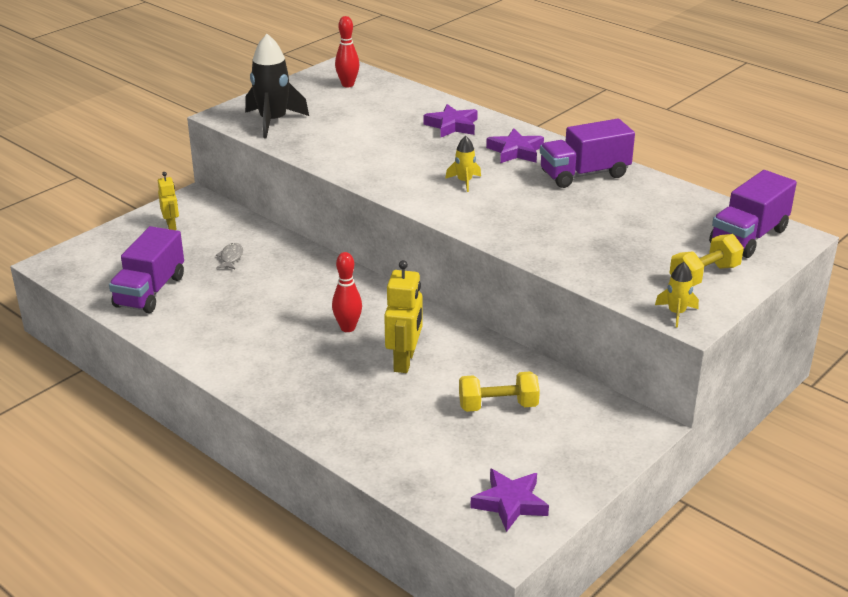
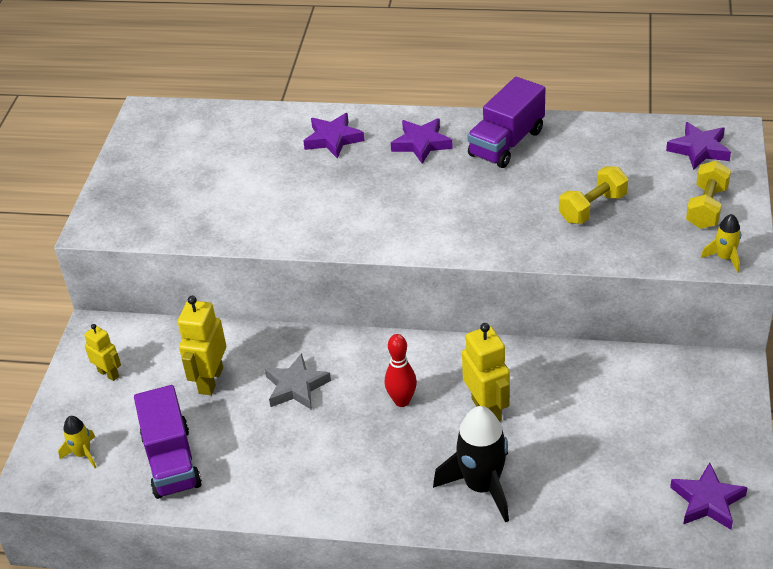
camera: 30 degrees left, 10 degrees up
grey fish [216,243,243,269] -> yellow robot [178,296,226,395]
black rocket [245,34,309,138] -> black rocket moved to [433,406,509,523]
red bowling pin [335,16,359,87] -> none
yellow rocket [445,136,481,192] -> yellow rocket moved to [58,416,96,468]
yellow dumbbell [459,371,540,412] -> yellow dumbbell moved to [559,166,628,224]
purple truck [709,170,797,258] -> purple star [666,122,731,170]
none -> grey star [265,353,331,410]

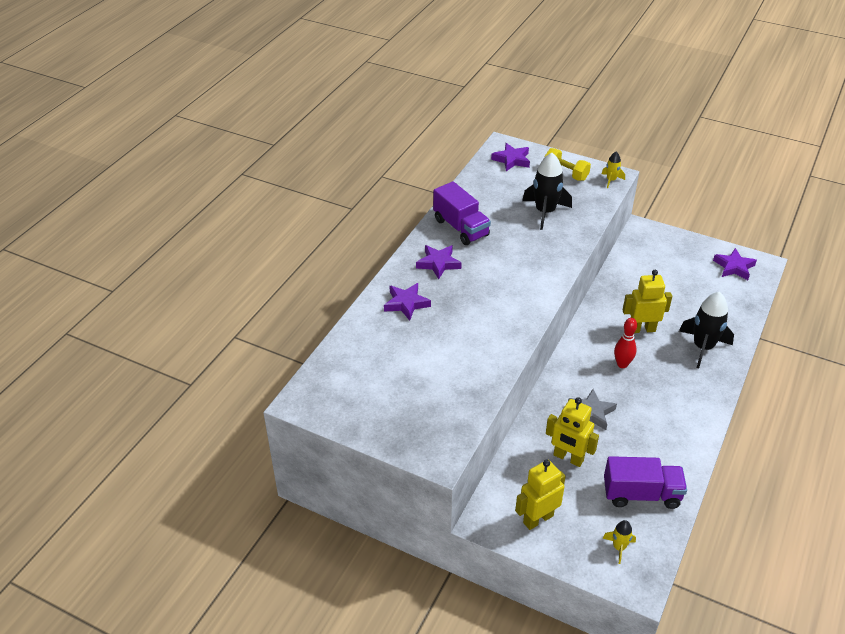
camera: 75 degrees left, 0 degrees up
yellow robot [84,324,121,381] -> yellow robot [515,460,566,530], size x1.64
yellow dumbbell [559,166,628,224] -> black rocket [522,153,572,230]

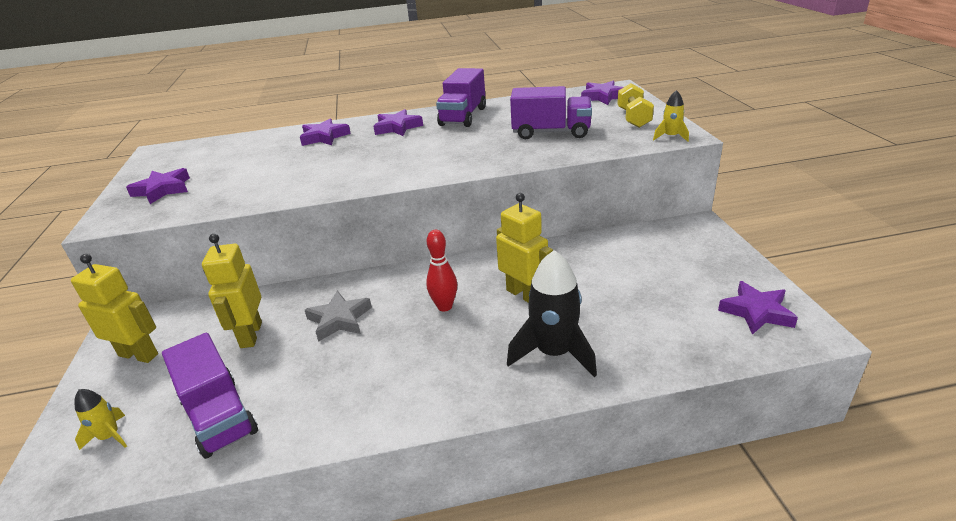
camera: 55 degrees right, 10 degrees down
black rocket [522,153,572,230] -> purple truck [510,86,592,139]
none -> purple star [126,168,190,204]

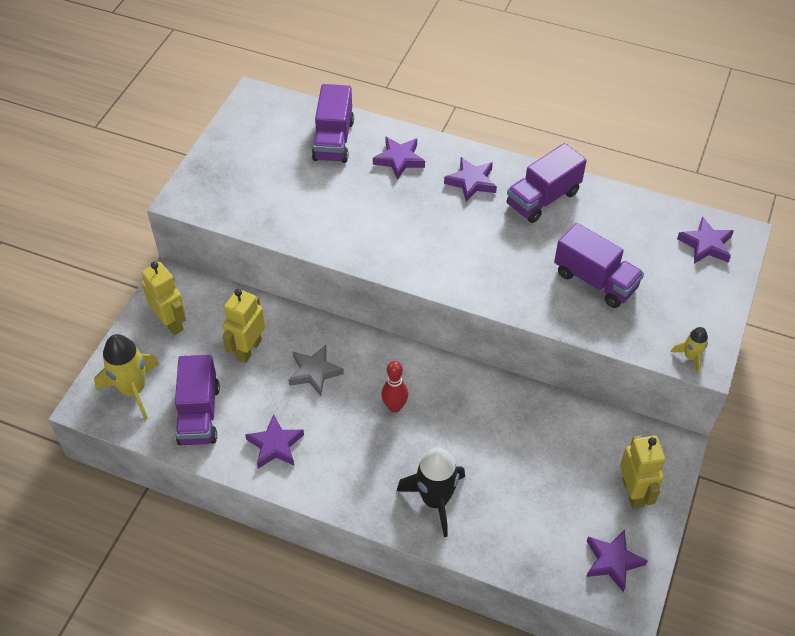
camera: 30 degrees right, 20 degrees up
yellow rocket [75,389,127,450] -> yellow rocket [94,334,159,419], size x1.97
purple star [126,168,190,204] -> purple star moved to [245,414,304,469]
yellow robot [496,193,553,303] -> yellow robot moved to [620,435,665,509]
yellow dumbbell [617,83,654,128] -> none
none -> purple truck [312,84,354,163]

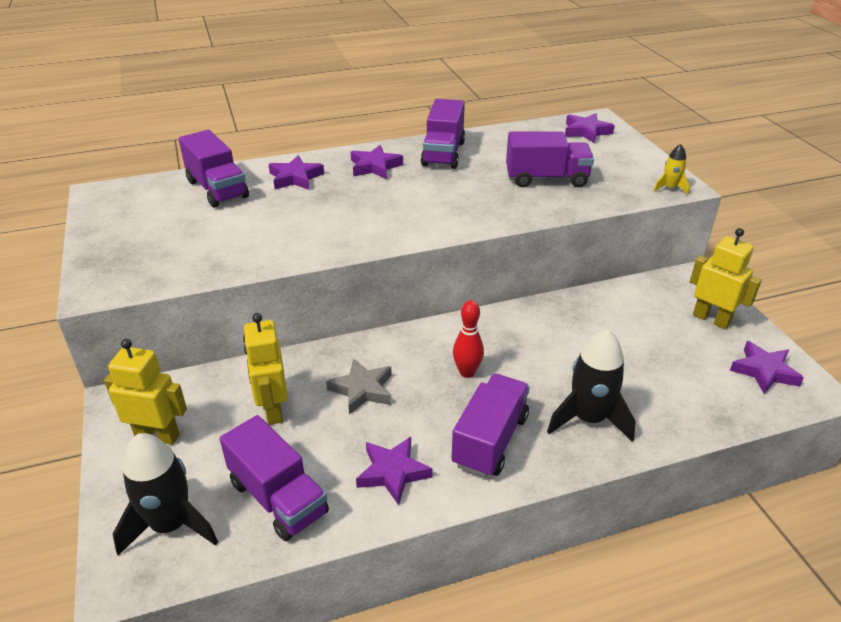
camera: 40 degrees left, 15 degrees down
yellow rocket [94,334,159,419] -> black rocket [113,433,218,556]
none -> purple truck [452,374,530,478]

